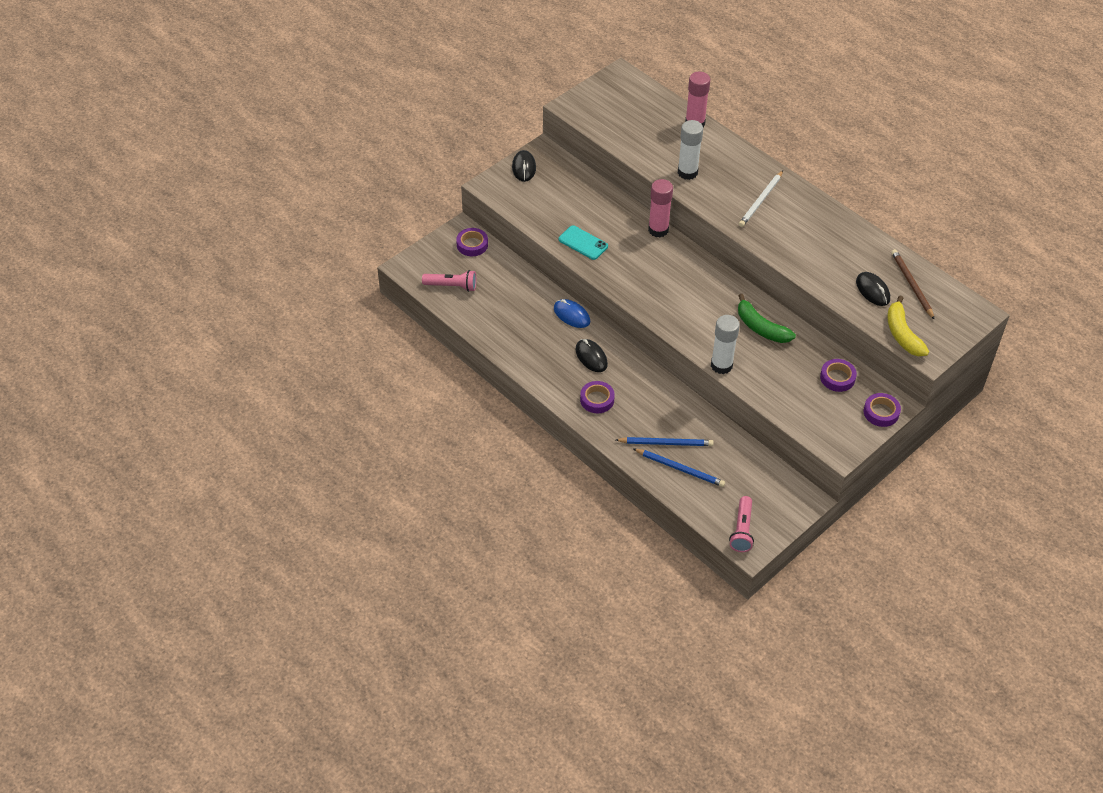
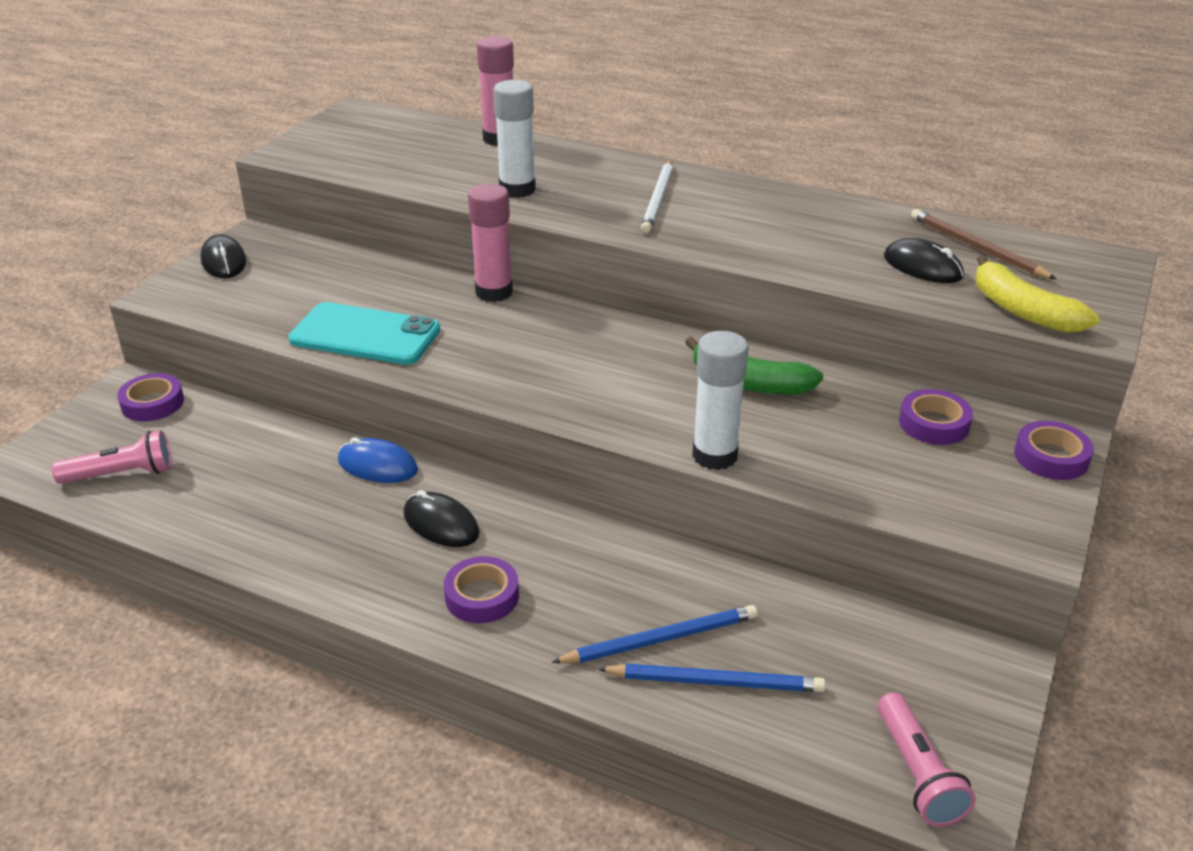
camera: 20 degrees left, 15 degrees down
turquoise phone [559,225,608,260] -> turquoise phone [288,302,440,365], size x1.55

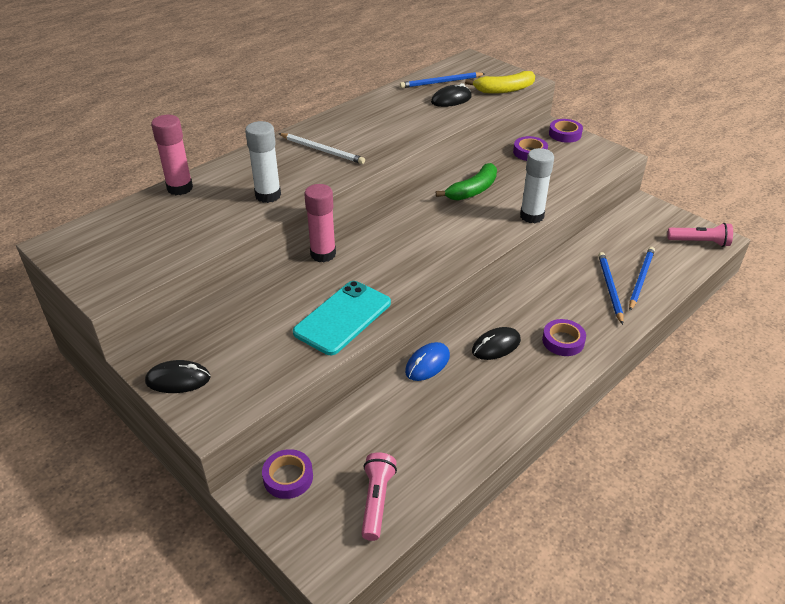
camera: 70 degrees left, 5 degrees up
brown pencil [911,209,1056,279] -> blue pencil [400,72,485,88]

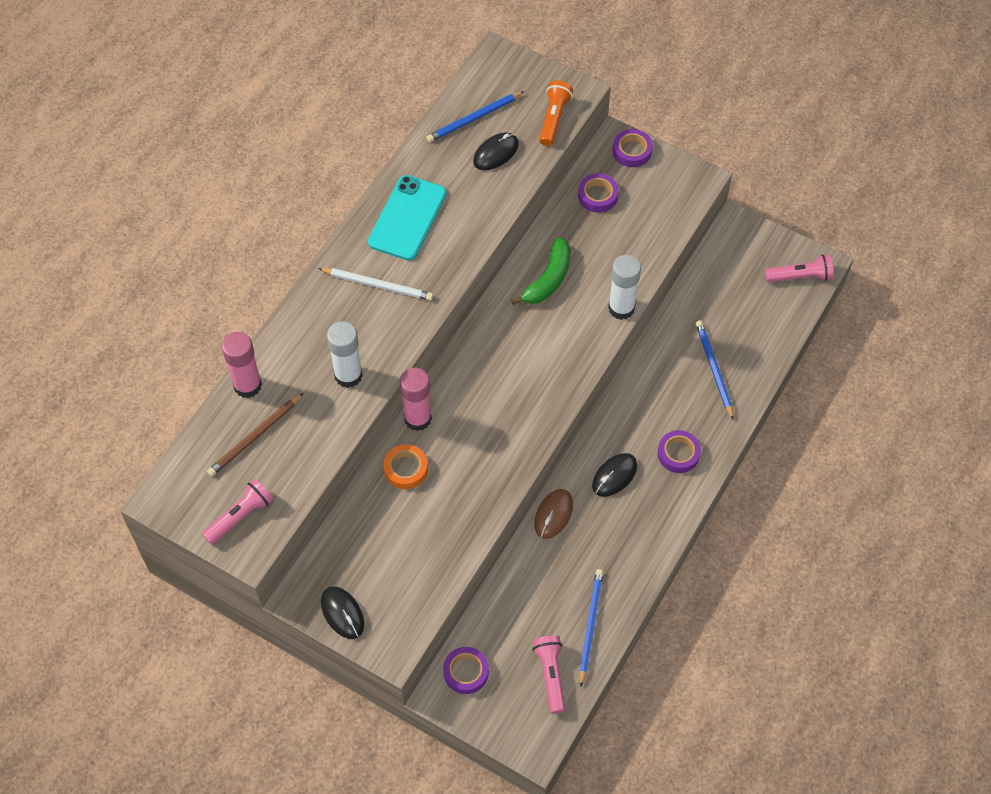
camera: 15 degrees left, 20 degrees up
black mouse [145,360,211,393] -> black mouse turned 75 degrees clockwise [321,586,364,639]
turquoise phone [293,281,391,355] -> turquoise phone moved to [368,175,447,261]
blue mouse [405,342,450,381] -> brown mouse [534,489,573,539]
yellow banana [465,71,535,94] -> orange flashlight [539,81,573,146]
blue pencil [629,247,655,311] -> blue pencil moved to [579,569,604,687]
none -> pink flashlight [202,479,274,545]
none -> brown pencil [207,393,303,476]
none -> orange tape [383,444,428,489]

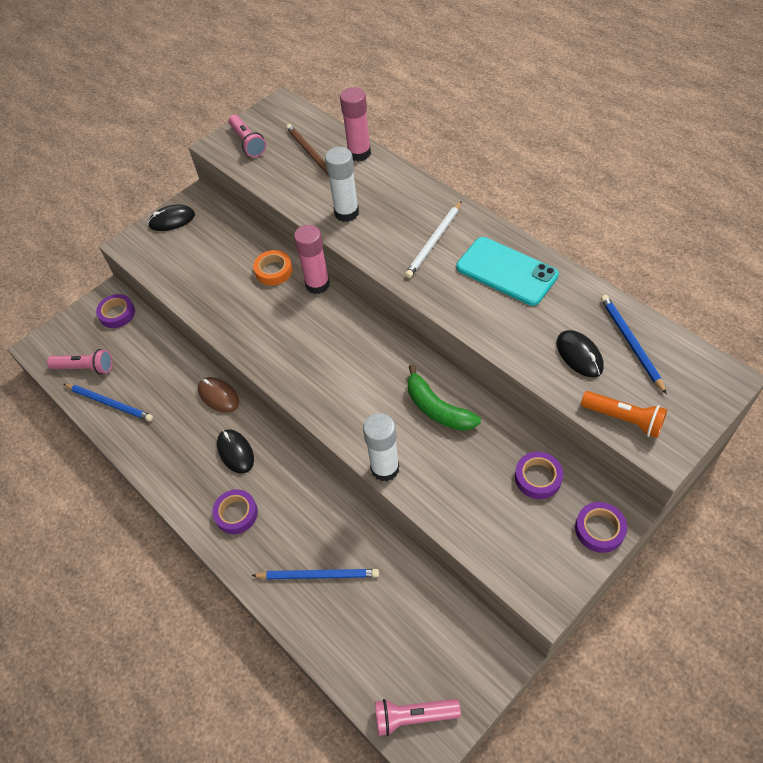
camera: 110 degrees right, 5 degrees down
pink flashlight [765,255,834,282] -> pink flashlight turned 75 degrees clockwise [375,699,461,736]

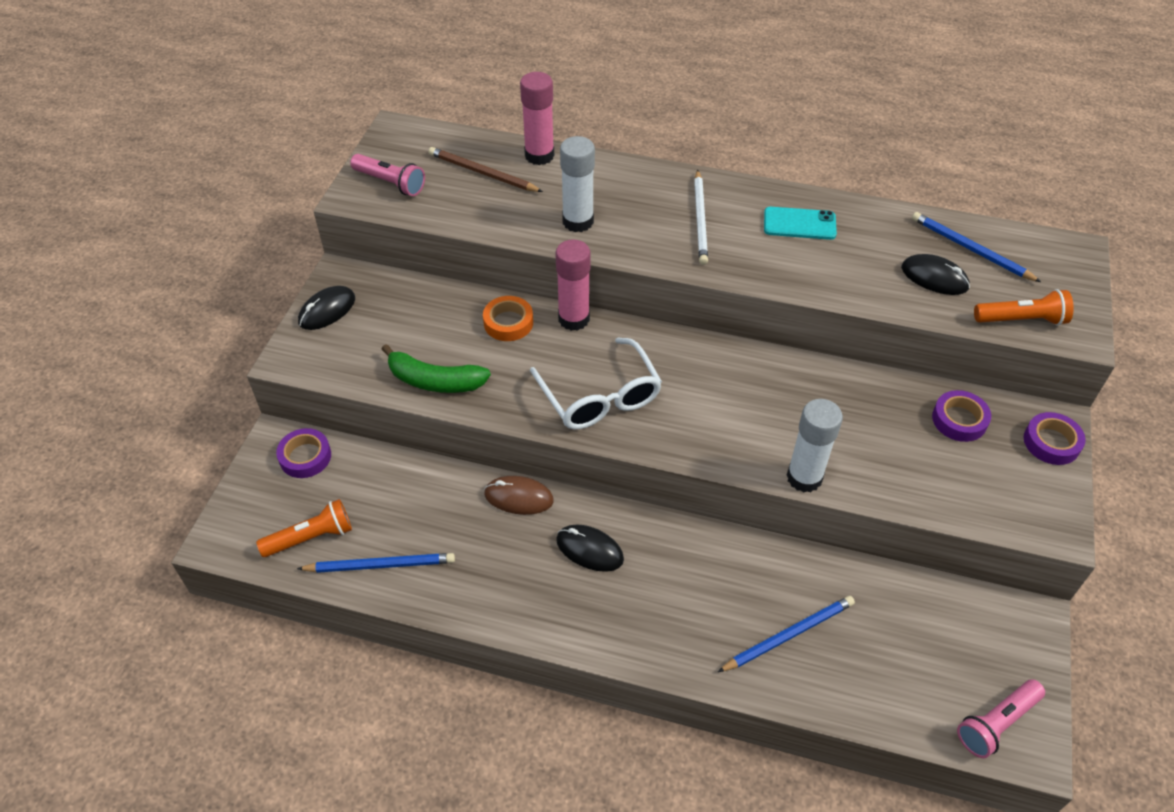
camera: 35 degrees left, 5 degrees down
pink flashlight [47,349,112,374] -> orange flashlight [256,499,352,557]
purple tape [212,489,258,534] -> none
green banana [408,364,481,431] -> green banana moved to [382,344,491,393]
turquoise phone [456,237,559,306] -> turquoise phone [764,207,837,240], size x0.64
none -> white glasses [530,338,662,429]

